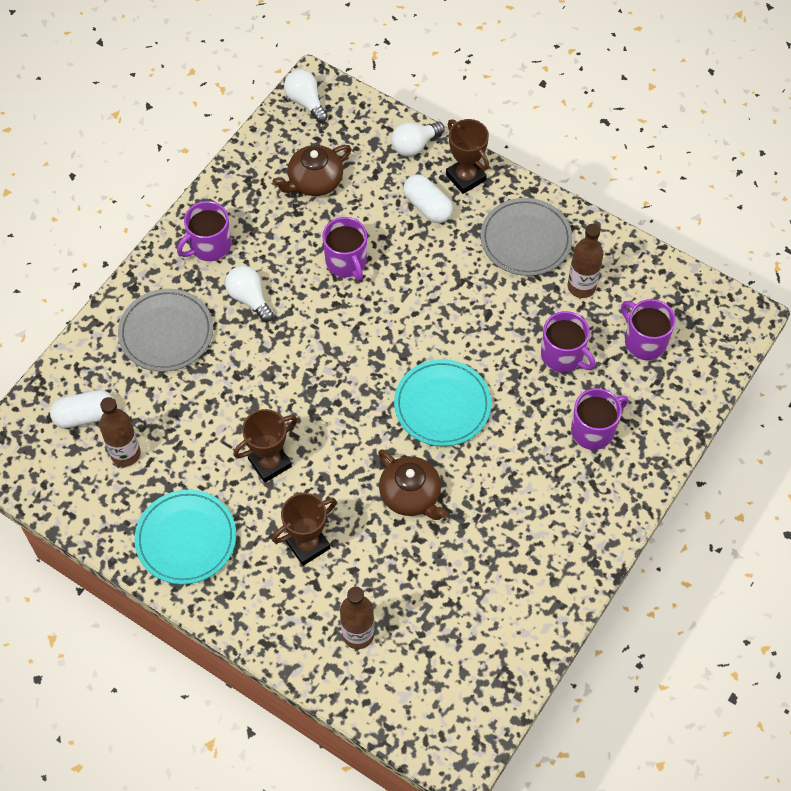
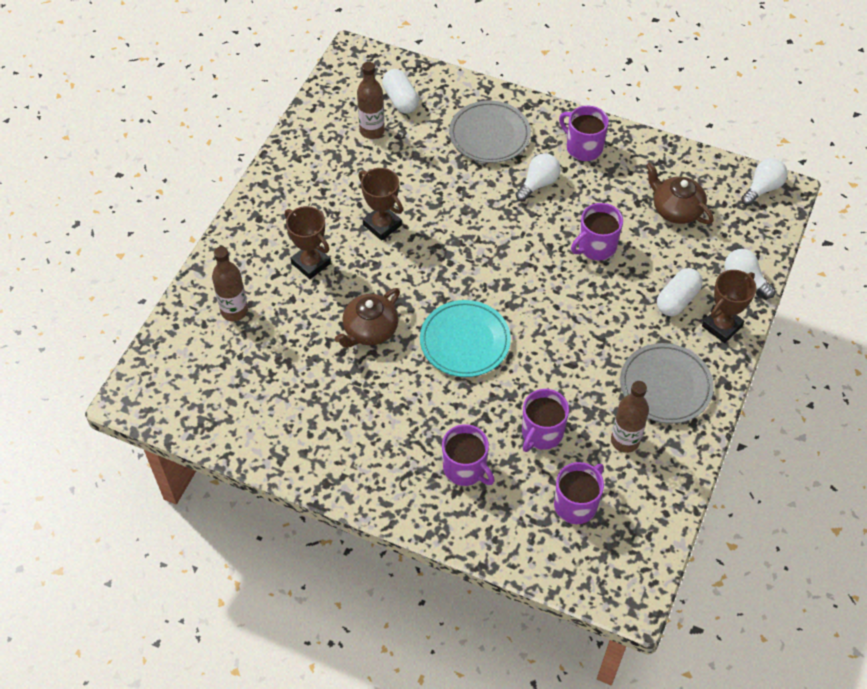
camera: 80 degrees right, 5 degrees down
turquoise plate [135,490,236,585] -> none

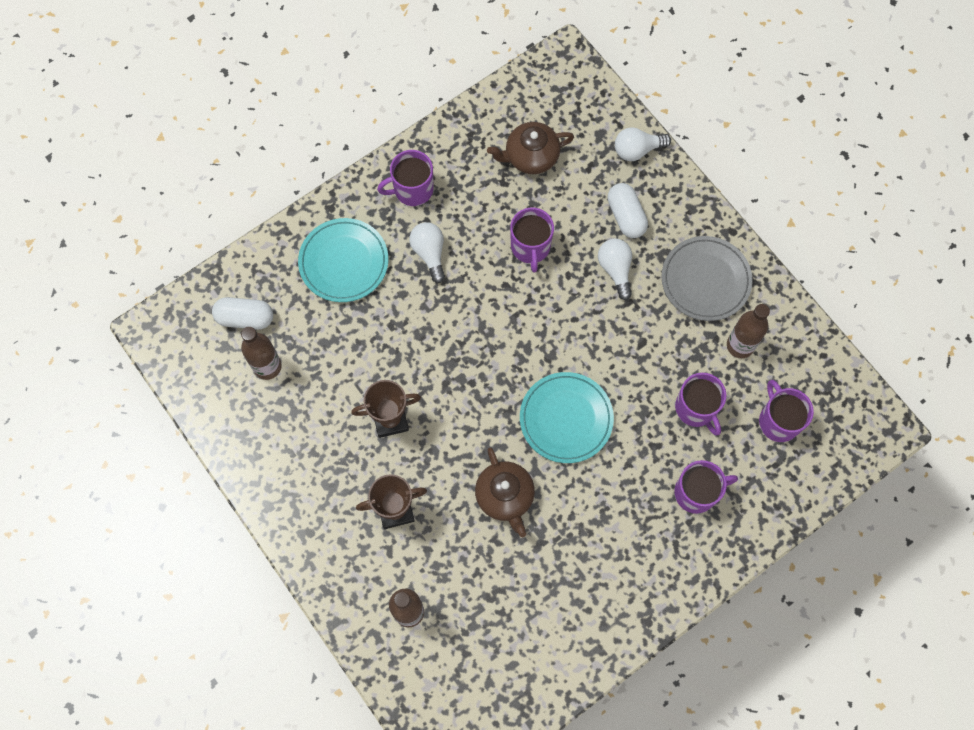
camera: 60 degrees left, 15 degrees up
grey plate [449,101,531,163] -> turquoise plate [298,218,388,302]
brown trophy [702,270,756,343] -> none
white light bulb [741,158,788,206] -> white light bulb moved to [598,238,632,300]

